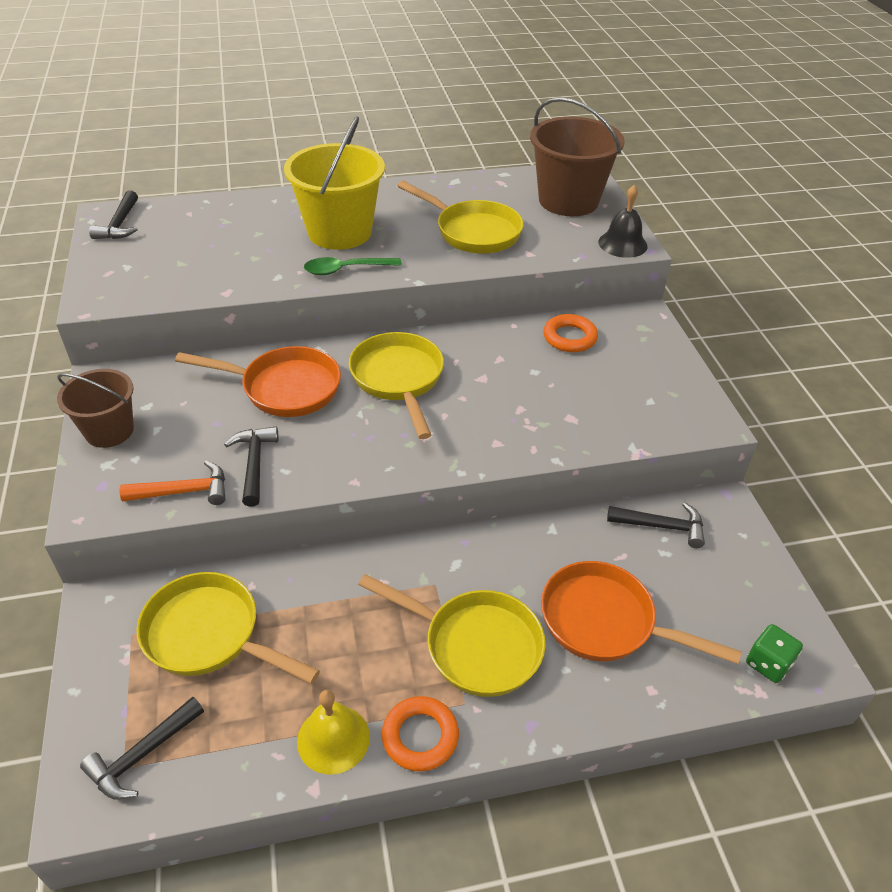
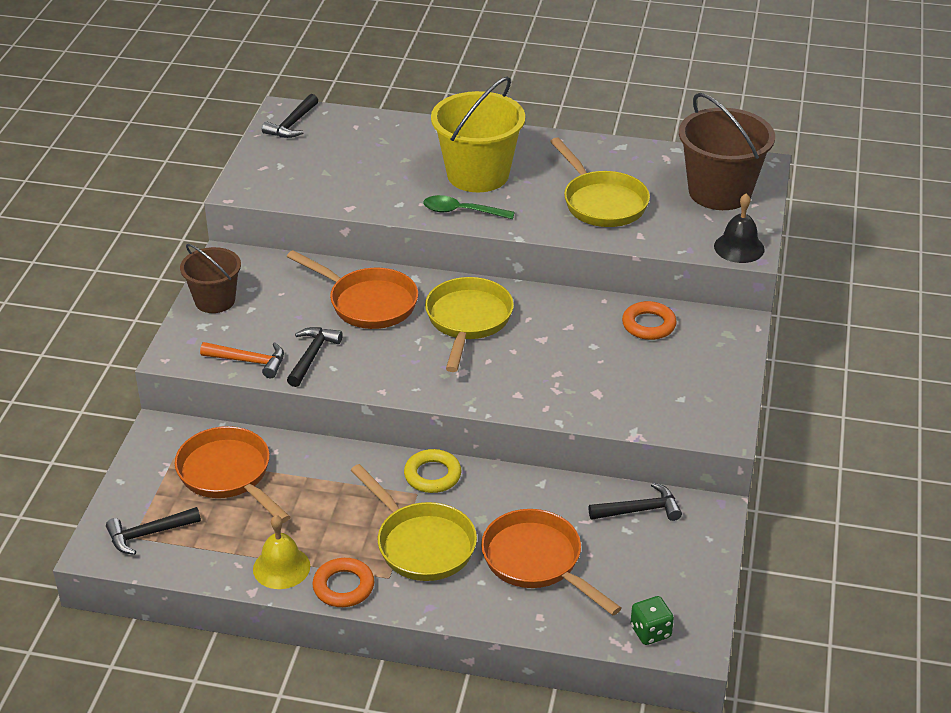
camera: 25 degrees right, 5 degrees down
yellow pan [136,572,320,684] -> orange pan [175,426,290,523]
black hammer [607,502,705,548] -> black hammer turned 45 degrees counterclockwise [589,483,682,521]
none -> yellow ring [404,449,461,493]

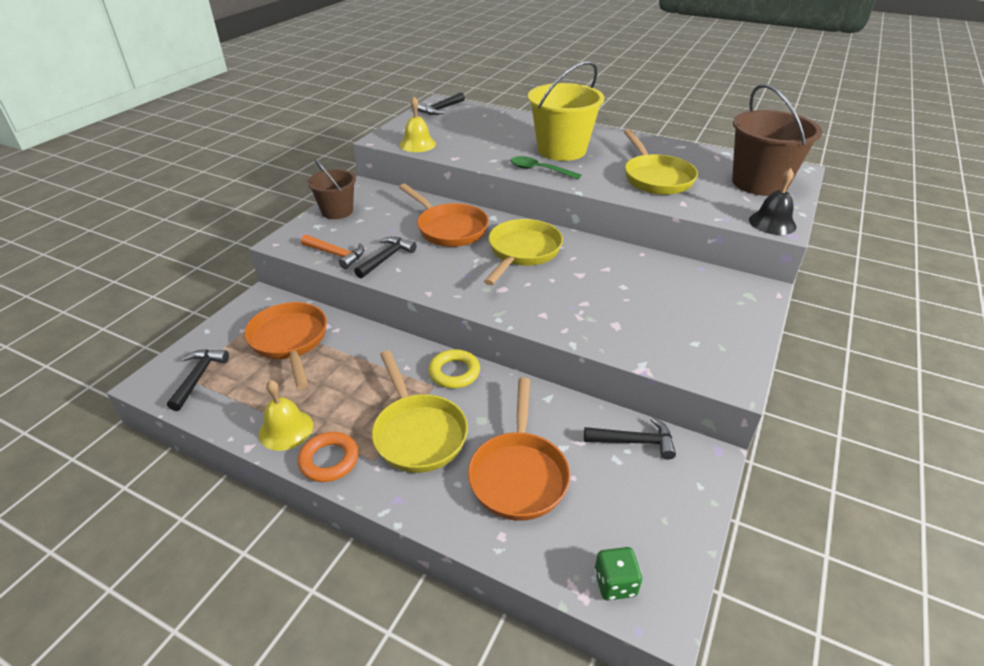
camera: 15 degrees right, 0 degrees up
black hammer [106,507,201,555] -> black hammer turned 105 degrees clockwise [167,349,229,411]
orange pan [481,509,621,615] -> orange pan turned 150 degrees counterclockwise [468,377,570,521]
orange ring [622,301,677,340] -> none
none -> yellow bell [399,97,436,152]

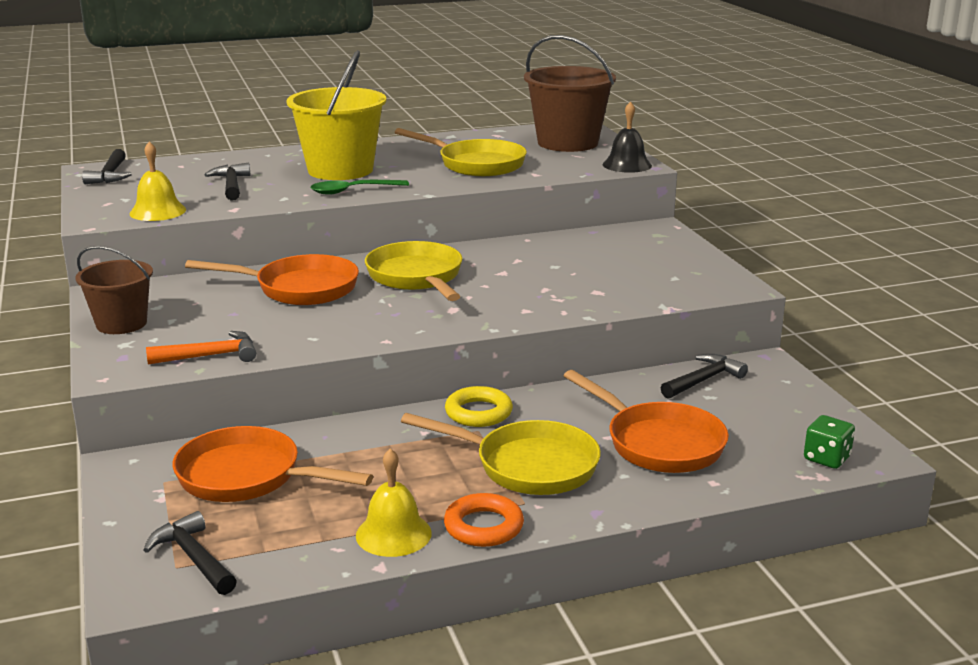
camera: 45 degrees left, 15 degrees down
black hammer [354,237,417,278] -> black hammer moved to [205,163,251,201]

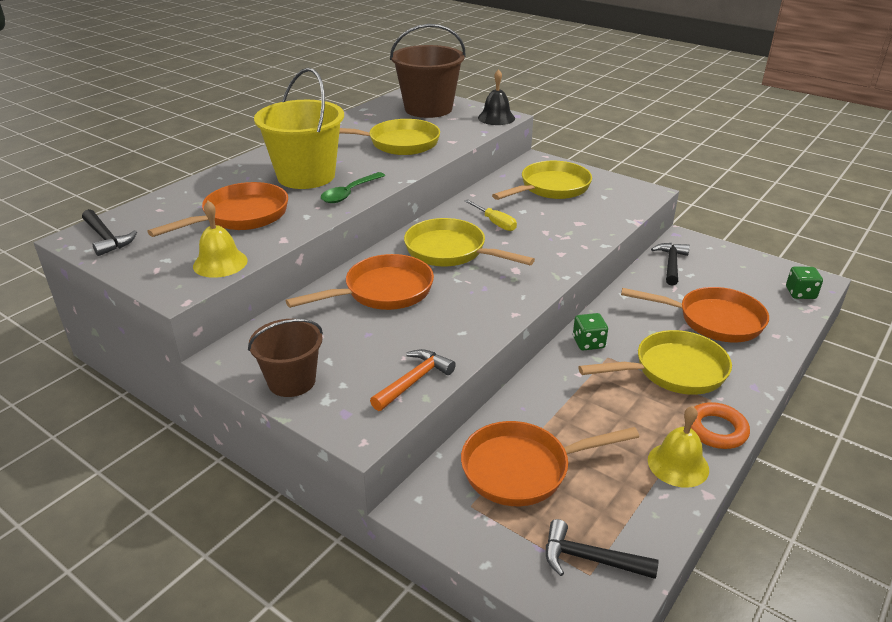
camera: 35 degrees left, 10 degrees up
black hammer [205,163,251,201] -> orange pan [147,182,288,237]
yellow ring [445,386,513,427] -> green dice [573,313,608,350]
none -> yellow screwdriver [465,199,517,231]
none -> yellow pan [492,161,592,200]

